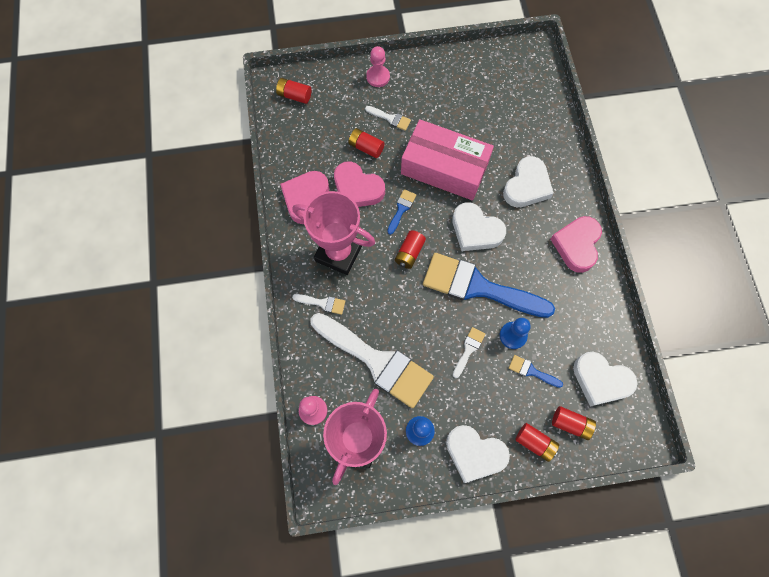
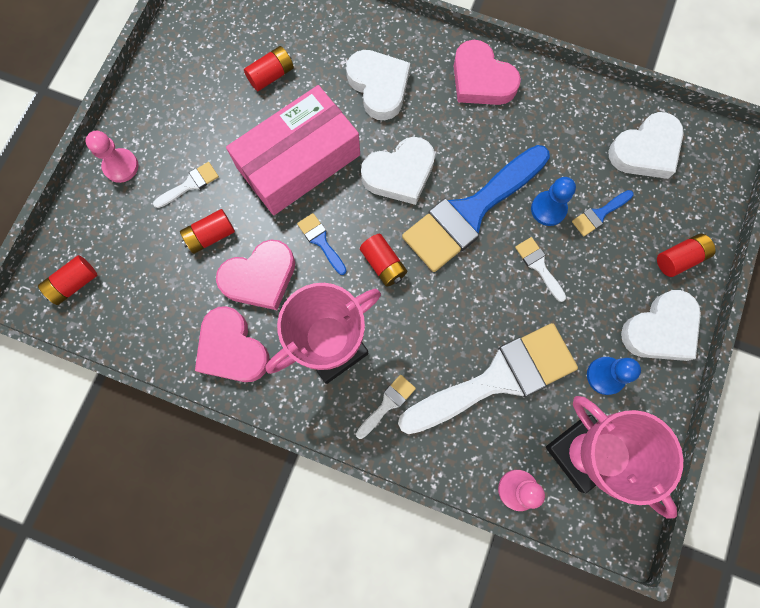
camera: 60 degrees left, 5 degrees up
red battery [552,406,596,440] -> red battery moved to [244,46,294,91]

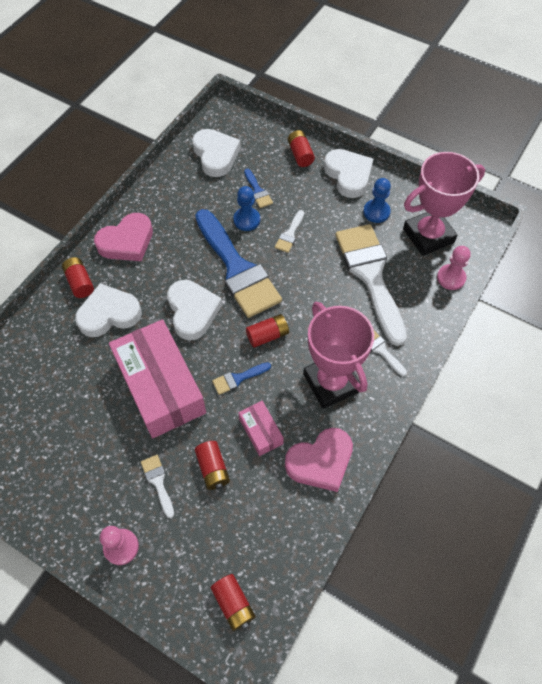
camera: 80 degrees left, 15 degrees down
pink heart [216,240,295,310] -> pink box [238,401,284,456]
red battery [244,46,294,91] -> red battery moved to [62,257,94,298]
white brush [515,237,566,302] -> white brush turned 45 degrees counterclockwise [275,210,304,253]

